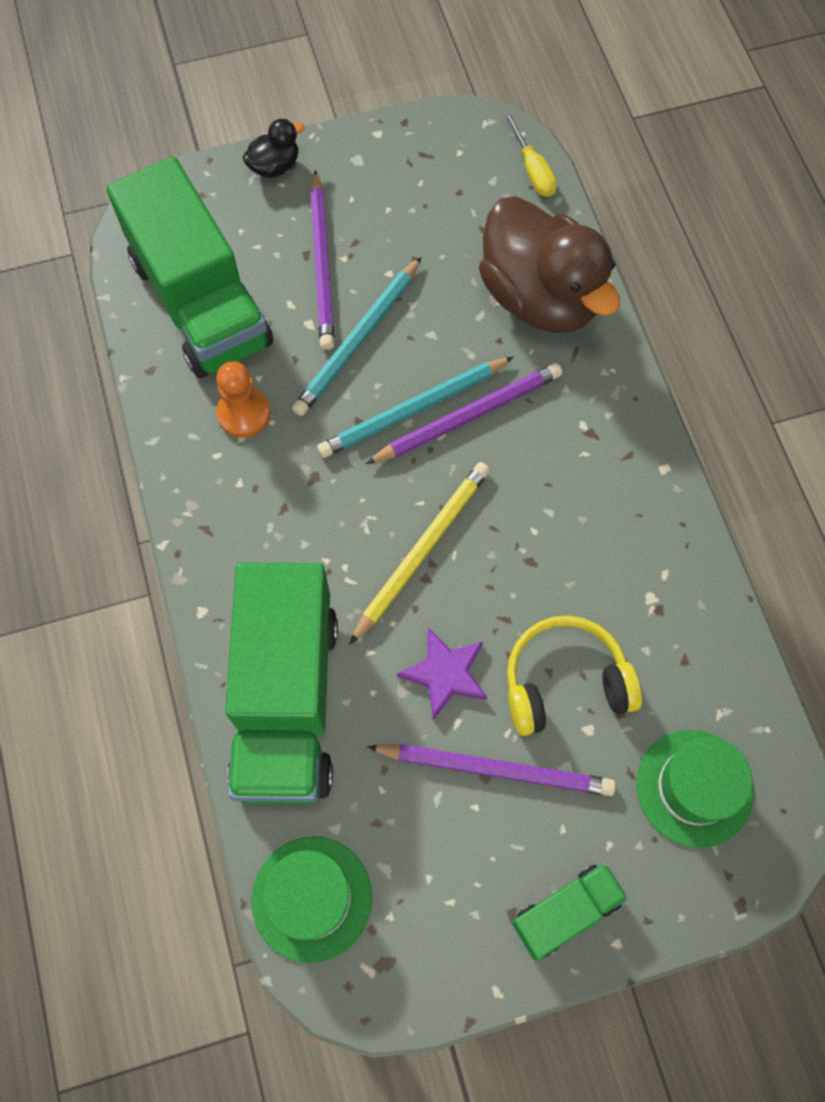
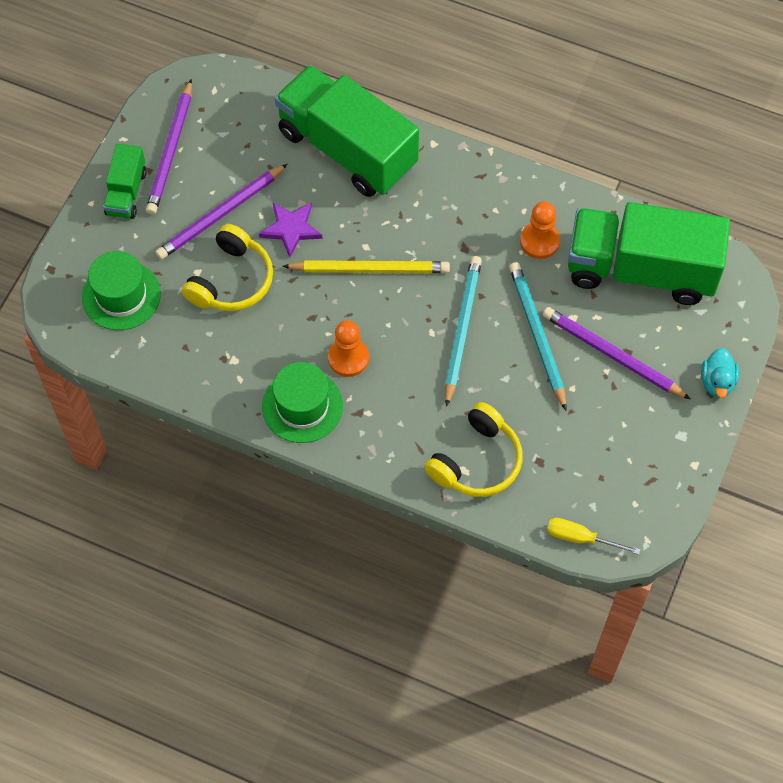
camera: 130 degrees right, 5 degrees down
black duck [243,119,305,178] -> turquoise duck [701,348,739,398]
green hat [251,837,372,963] -> green hat moved to [262,362,343,443]
yellow pencil [350,462,490,644] -> yellow pencil turned 75 degrees counterclockwise [282,260,450,273]
purple pencil [366,363,562,464] -> purple pencil moved to [146,79,192,215]
brown duck [479,196,620,333] -> yellow headphones [424,402,523,497]
none -> orange pawn [328,320,369,377]

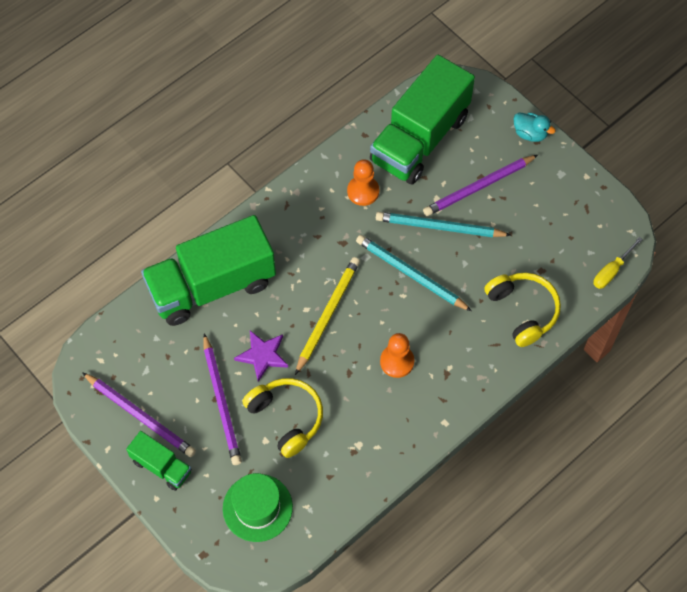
camera: 65 degrees left, 0 degrees up
green hat [262,362,343,443] -> none

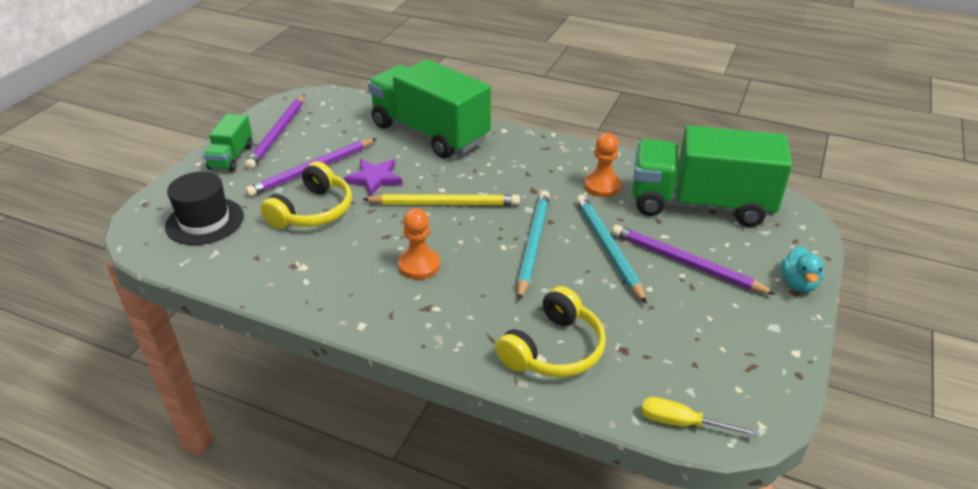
camera: 65 degrees right, 25 degrees down
green hat [223,473,293,542] -> black hat [165,172,244,245]

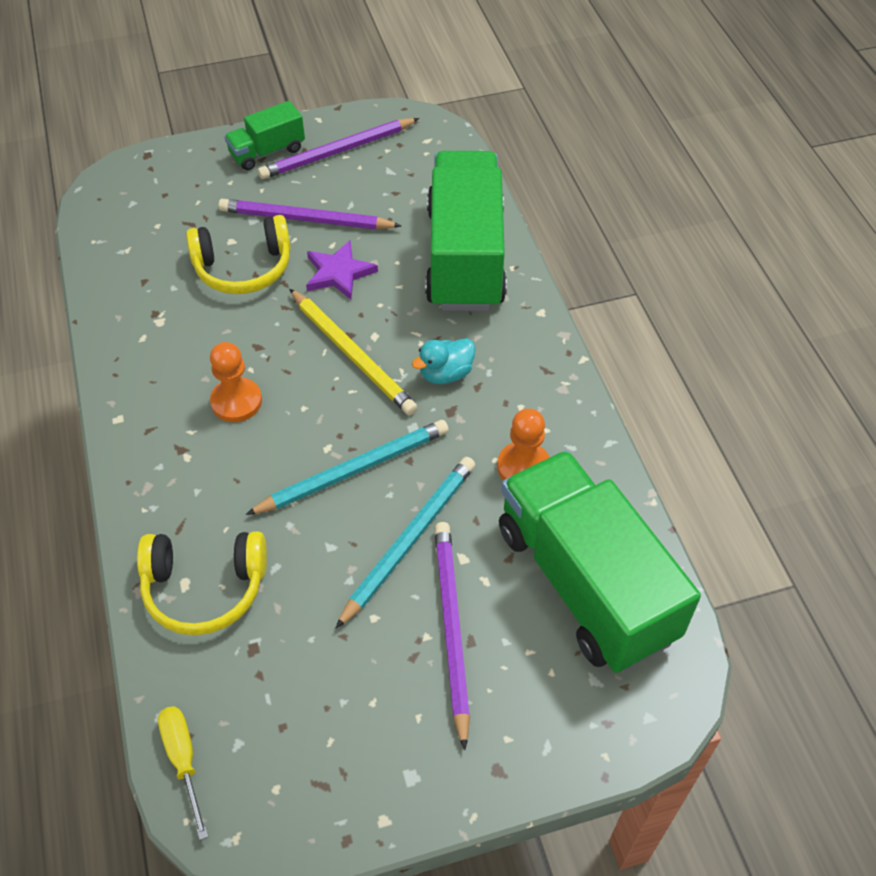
camera: 50 degrees right, 15 degrees up
black hat [165,172,244,245] -> none
turquoise duck [781,246,823,292] -> turquoise duck moved to [412,338,475,384]

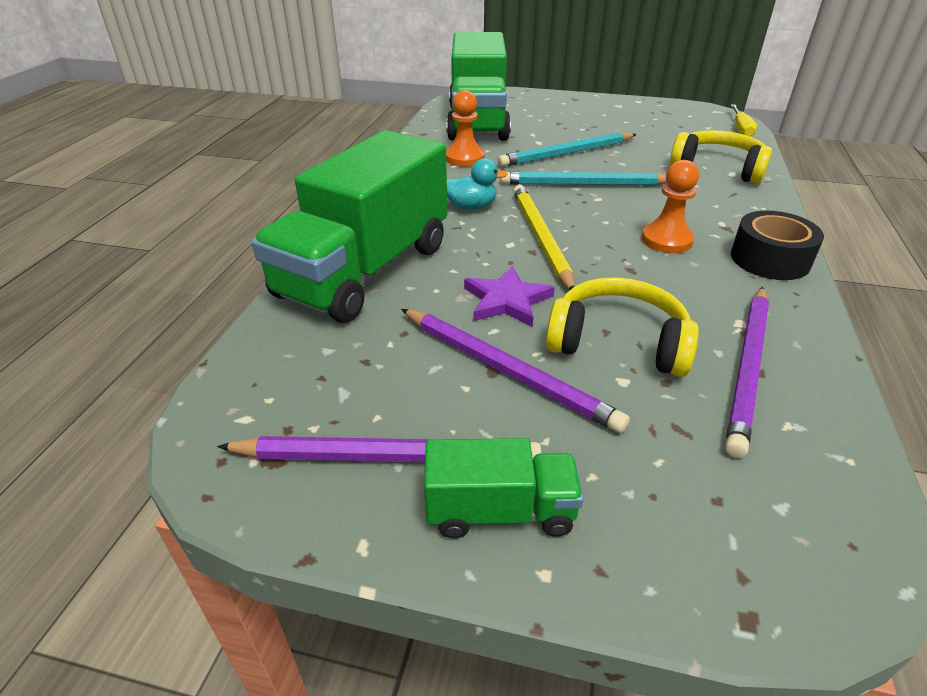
camera: 150 degrees left, 15 degrees down
purple pencil [434,522,470,750] -> purple pencil moved to [725,286,769,458]
none -> black tape [731,211,824,280]

